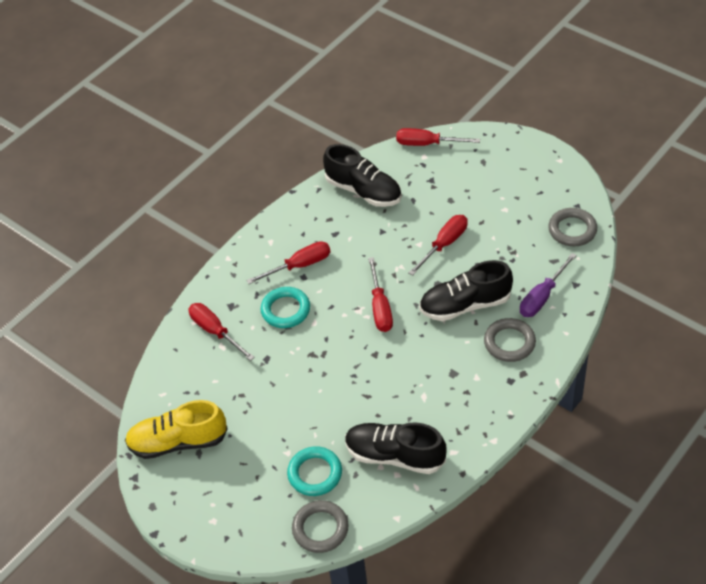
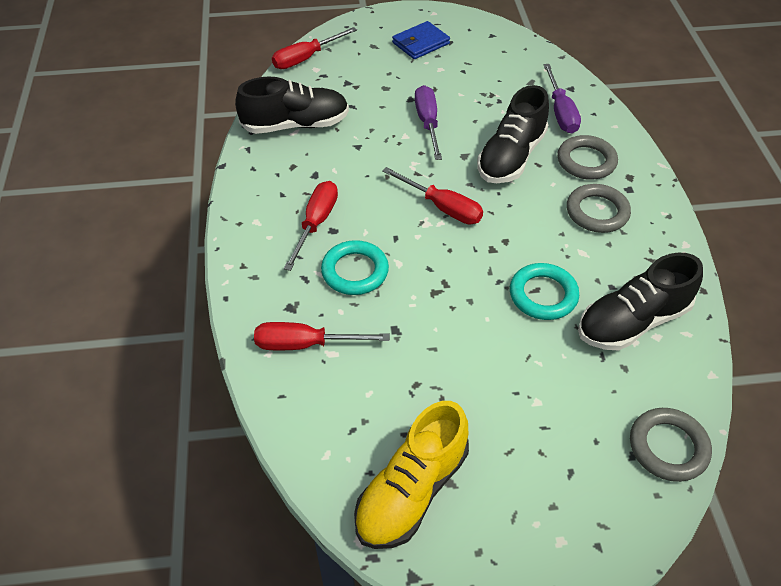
camera: 50 degrees left, 0 degrees up
turquoise ring [287,446,342,496] -> turquoise ring moved to [510,263,579,320]
red screwdriver [408,215,467,276] -> purple screwdriver [415,85,442,160]
grey ring [548,208,597,246] -> grey ring moved to [567,184,631,233]
none -> blue wallet [392,21,450,59]

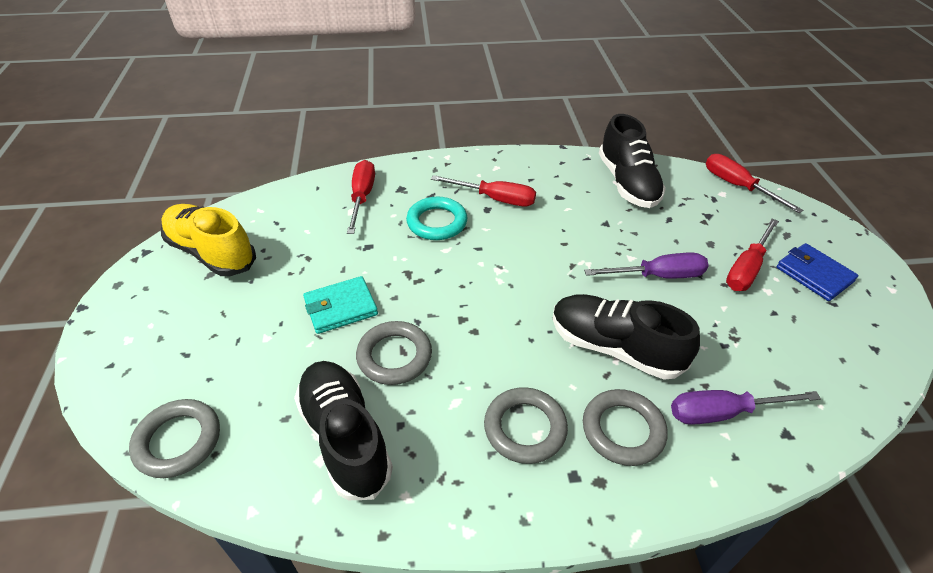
camera: 90 degrees right, 5 degrees down
red screwdriver [382,167,483,224] -> red screwdriver moved to [726,219,779,291]
turquoise ring [510,263,579,320] -> grey ring [356,321,432,385]
none -> turquoise wallet [303,276,378,334]

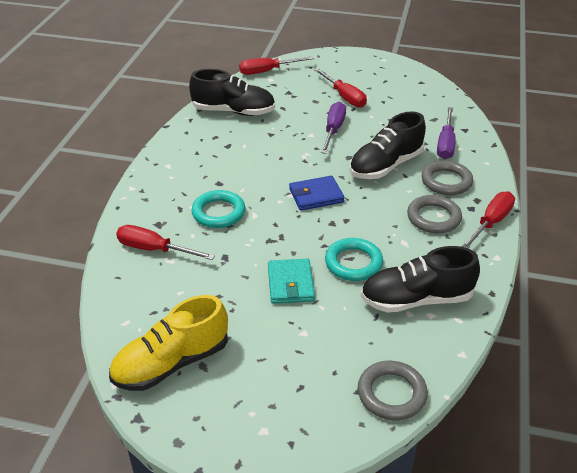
camera: 70 degrees left, 5 degrees down
grey ring [356,321,432,385] -> turquoise ring [325,238,383,281]
red screwdriver [431,175,536,207] -> red screwdriver moved to [462,191,515,248]
blue wallet [776,243,858,301] -> blue wallet moved to [289,176,345,211]

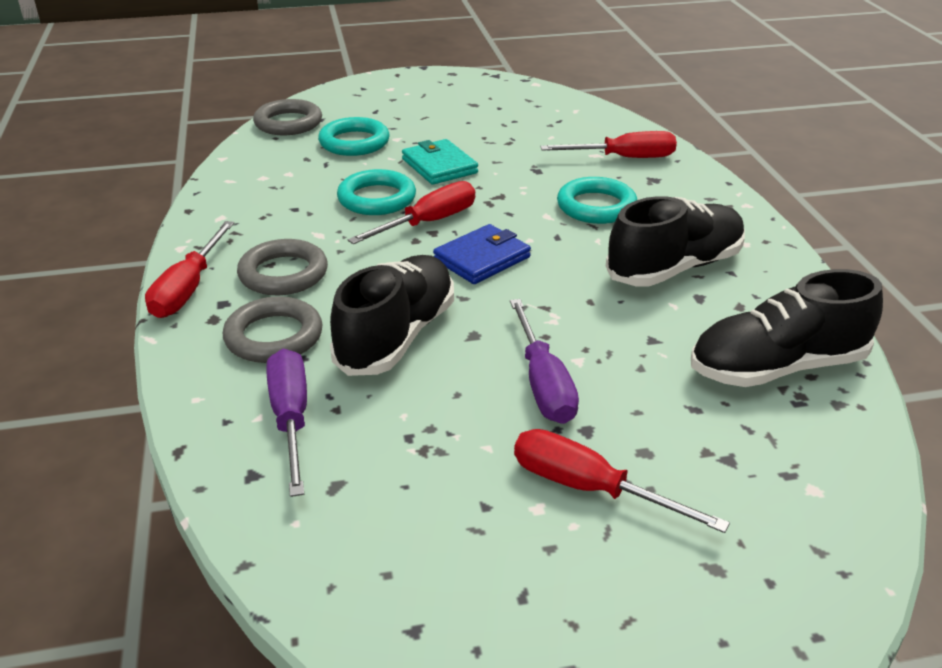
camera: 155 degrees right, 5 degrees down
yellow shoe [109,295,228,391] -> none
red screwdriver [239,56,314,75] -> red screwdriver moved to [348,181,475,244]
black shoe [361,246,480,313] -> black shoe moved to [606,196,745,287]
none -> turquoise ring [318,117,390,156]

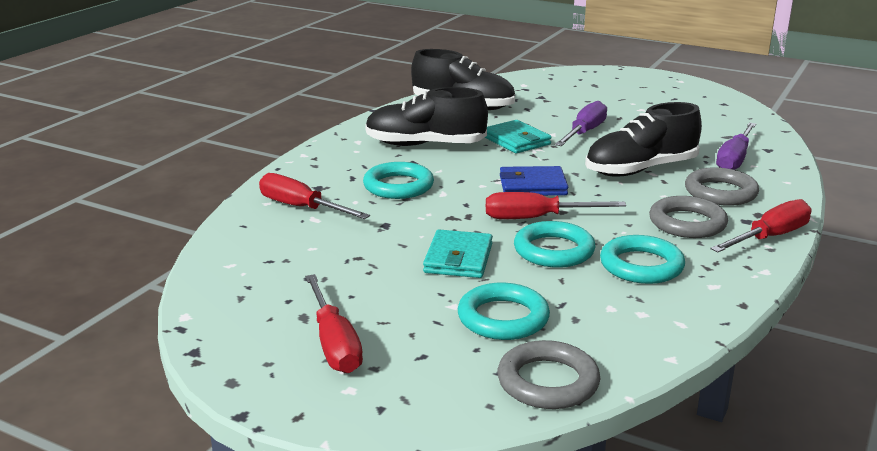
camera: 140 degrees left, 10 degrees down
red screwdriver [514,429,730,533] -> red screwdriver moved to [305,274,363,373]
none -> turquoise wallet [485,120,551,153]
none -> turquoise ring [600,235,685,284]

